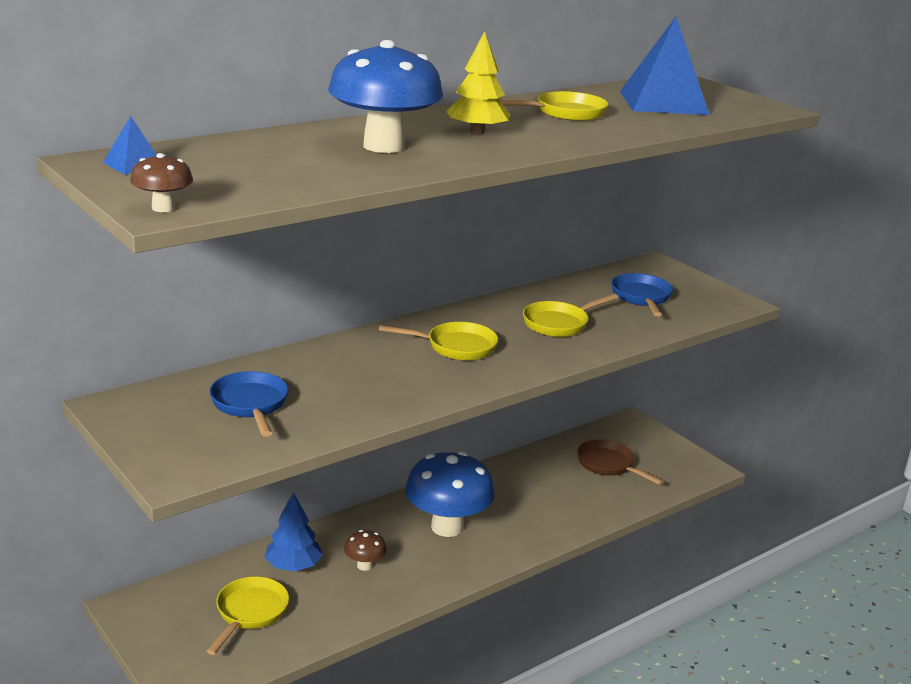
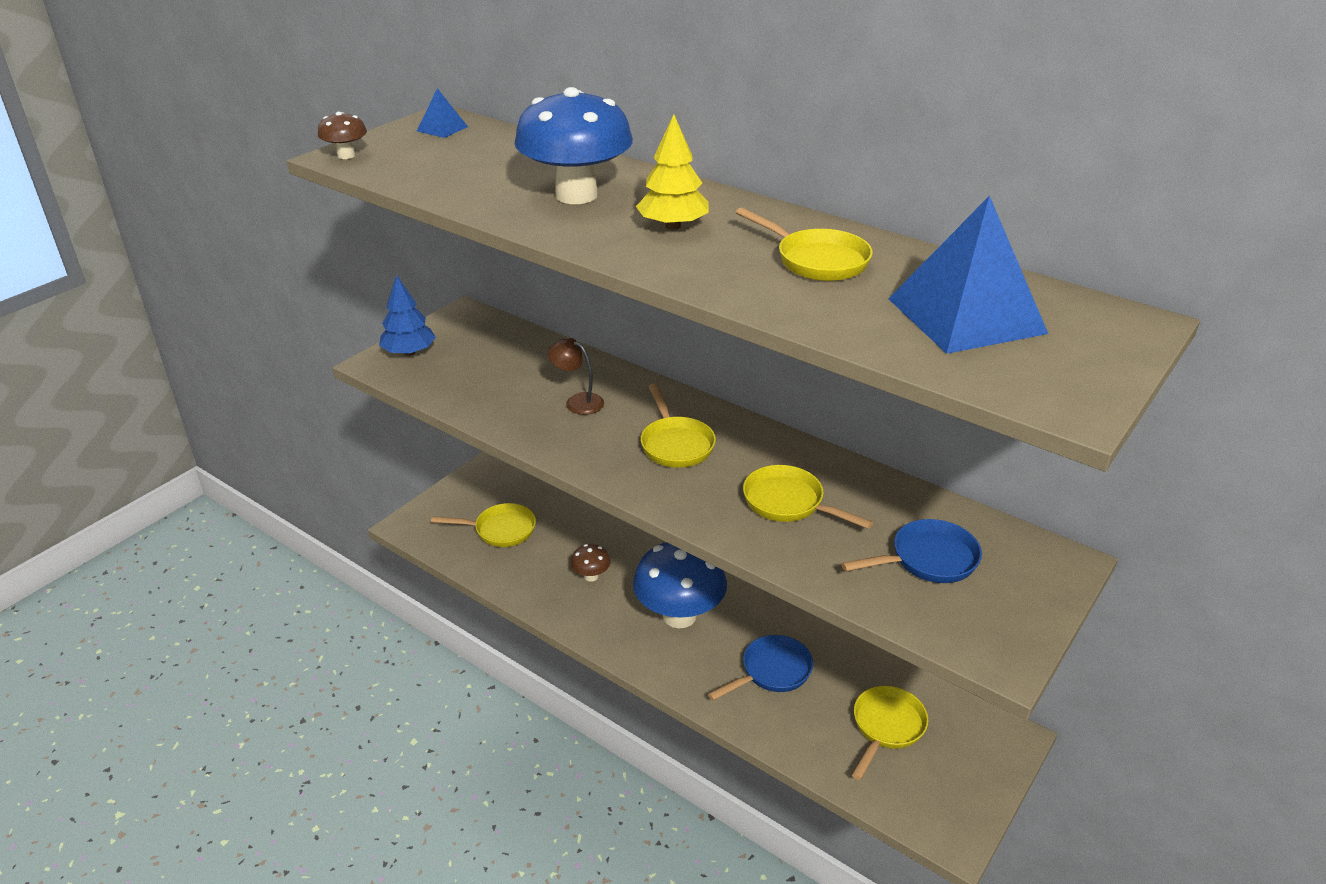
camera: 75 degrees right, 10 degrees up
blue pan [209,371,288,437] -> blue pan moved to [708,635,813,701]
blue tree [265,492,323,571] -> blue tree moved to [379,275,436,356]
brown pan [577,439,664,485] -> yellow pan [852,686,928,780]
none -> brown lamp [548,338,604,415]

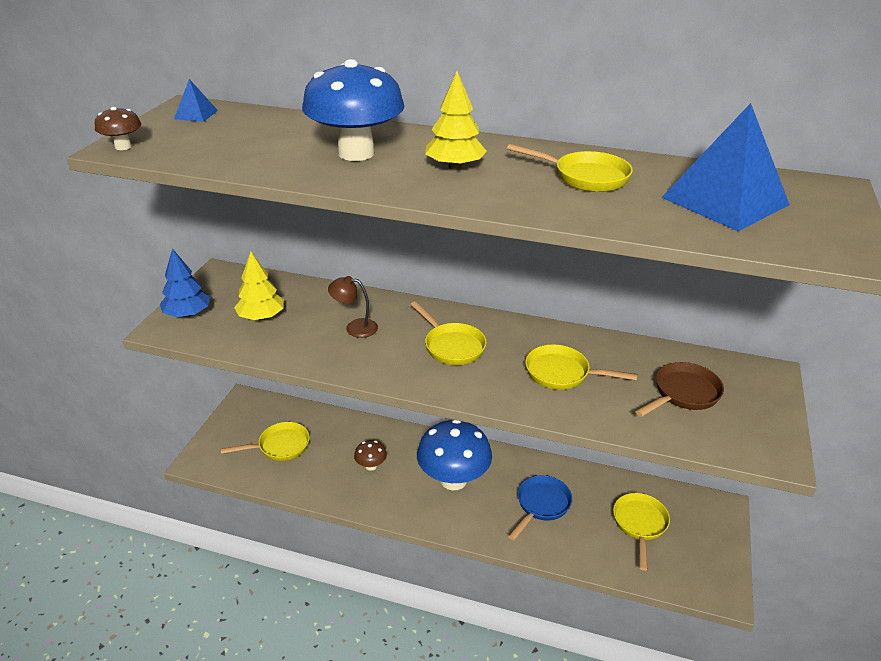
camera: 20 degrees left, 0 degrees up
blue pan [841,519,982,583] -> brown pan [635,362,724,417]
none -> yellow tree [234,252,284,320]

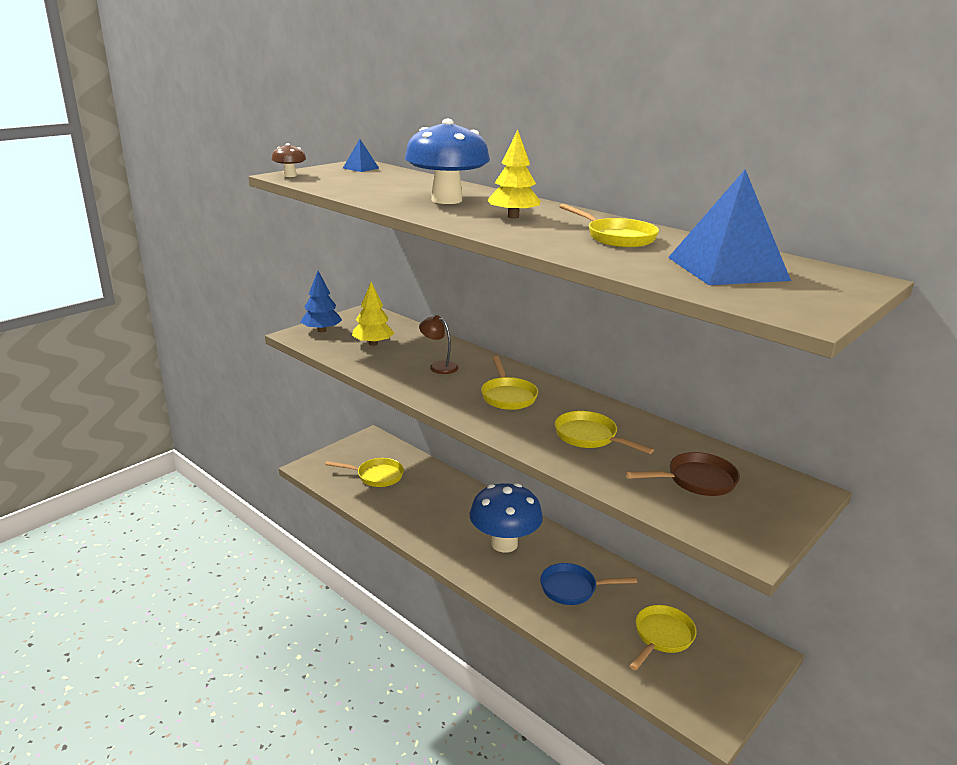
camera: 25 degrees right, 10 degrees down
brown mushroom [354,440,387,471] -> none
blue pan [508,475,572,540] -> blue pan turned 150 degrees counterclockwise [540,563,637,605]

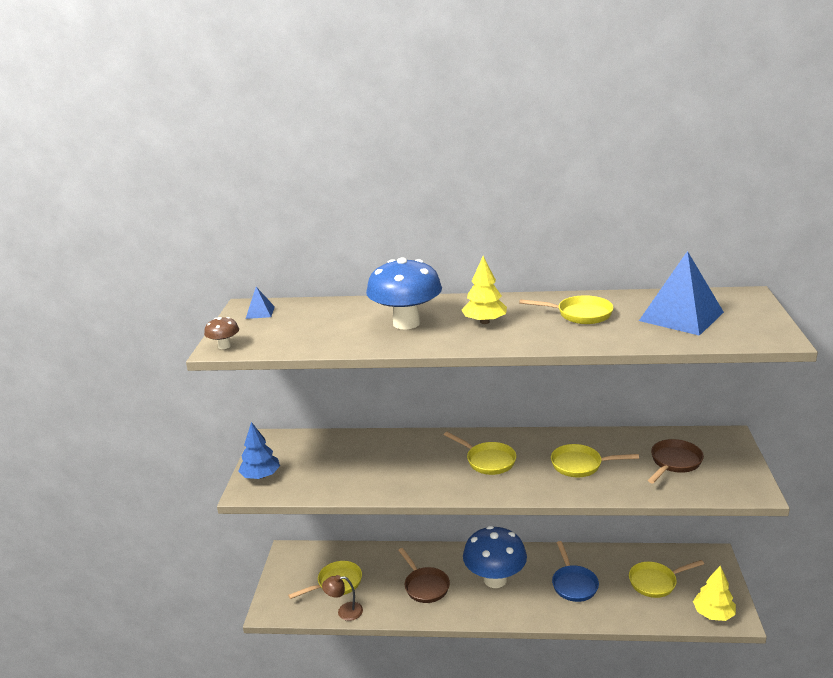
camera: 35 degrees left, 0 degrees up
yellow tree [352,282,394,346] -> yellow tree moved to [693,566,736,621]
brown lamp [419,315,458,374] -> brown lamp moved to [322,575,363,621]
blue pan [540,563,637,605] -> blue pan turned 60 degrees counterclockwise [552,541,599,602]
yellow pan [630,605,697,670] -> yellow pan turned 105 degrees counterclockwise [629,560,704,598]
none -> brown pan [398,548,450,603]

